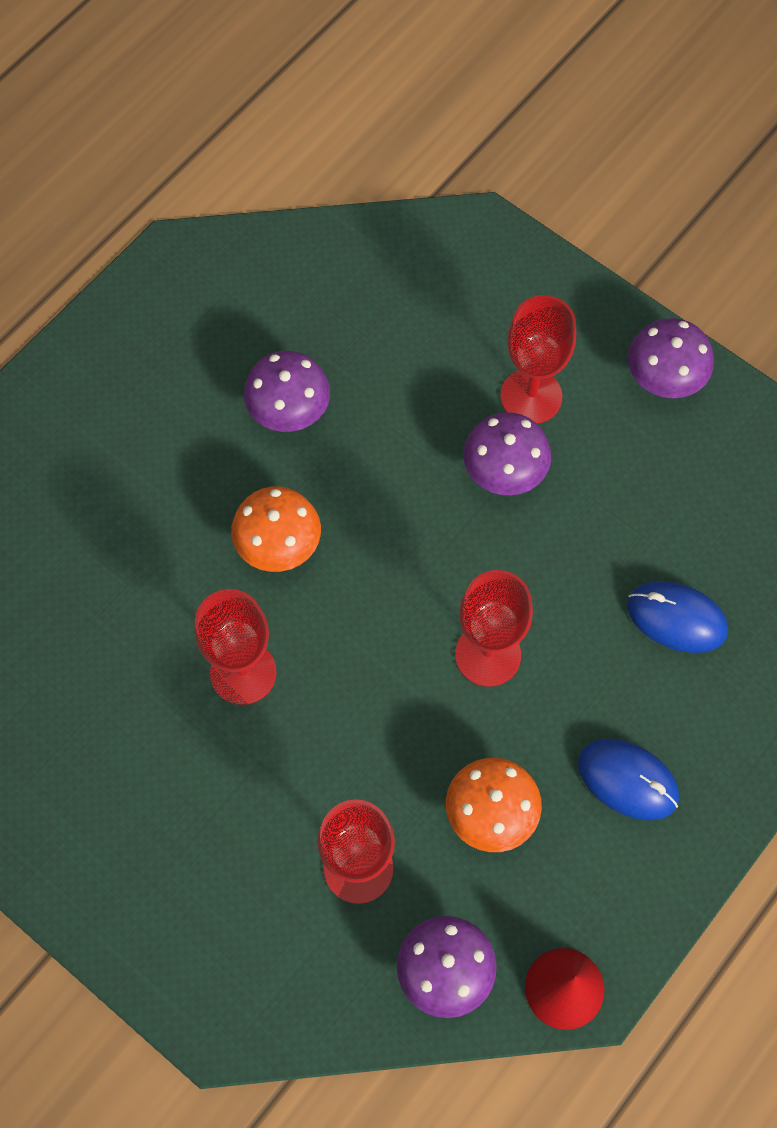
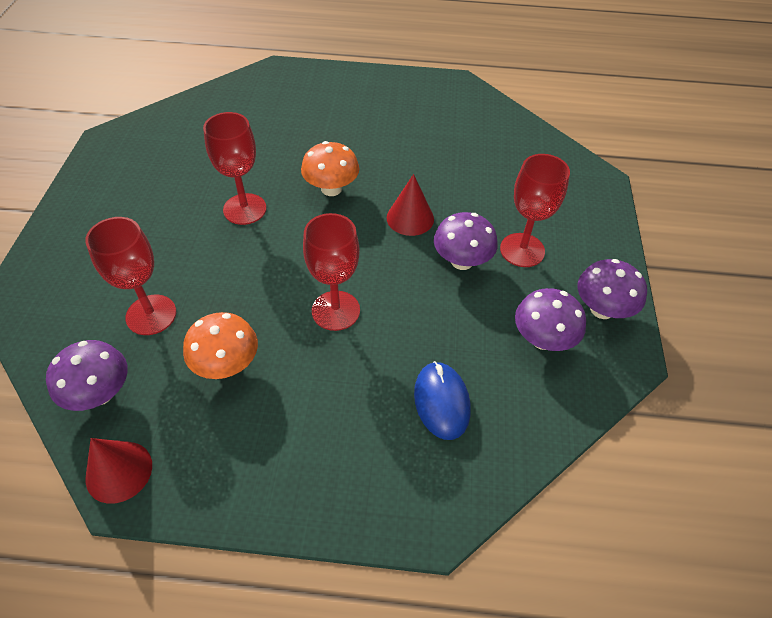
camera: 55 degrees right, 15 degrees down
purple mushroom [244,351,330,432] -> purple mushroom moved to [515,288,586,351]
blue mouse [578,739,679,821] -> none
none -> red cone [387,174,434,236]

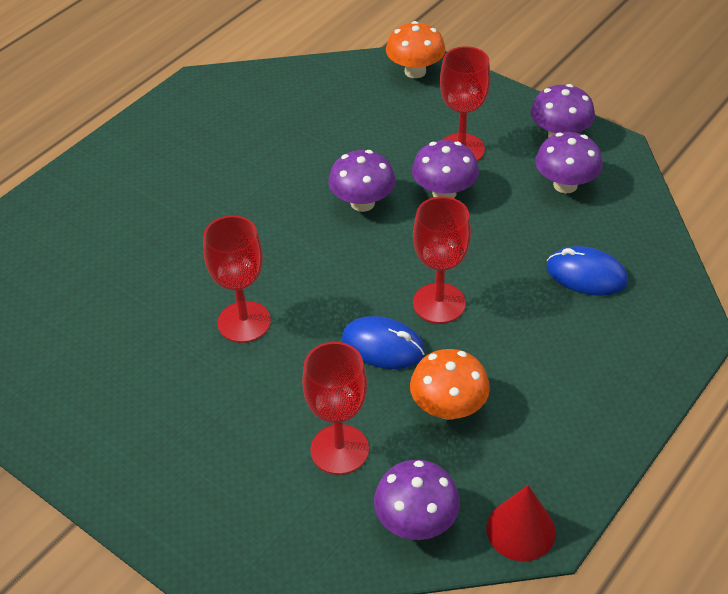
camera: 55 degrees left, 5 degrees down
orange mushroom [301,141,359,196] -> orange mushroom moved to [386,21,445,78]
red cone [387,174,434,236] -> purple mushroom [328,150,396,212]
none -> blue mouse [342,316,425,369]

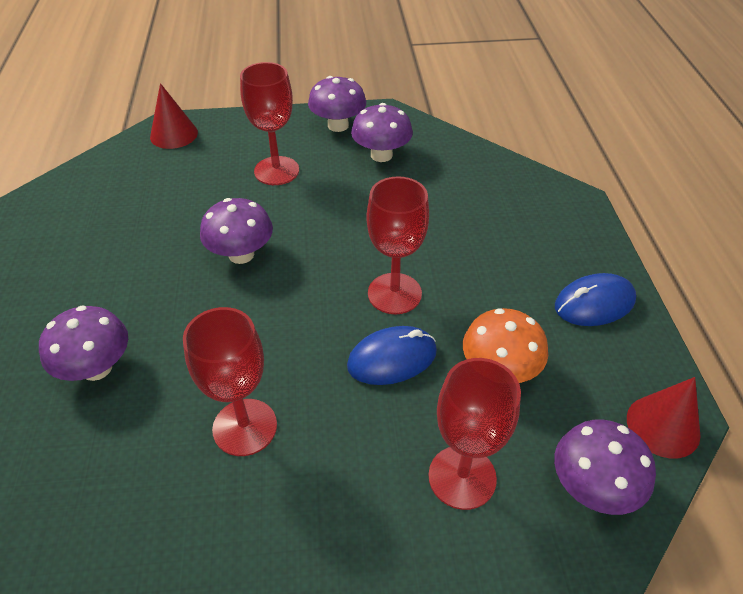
camera: 45 degrees left, 0 degrees up
orange mushroom [386,21,445,78] -> red cone [150,83,198,149]
purple mushroom [412,140,479,198] -> purple mushroom moved to [39,305,128,381]
blue mouse [546,246,628,296] -> blue mouse moved to [555,273,636,326]

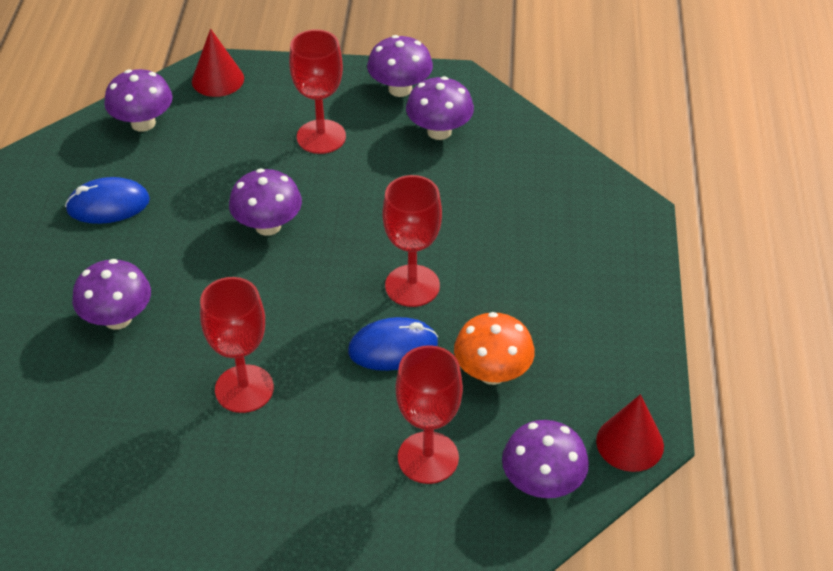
camera: 10 degrees right, 0 degrees up
blue mouse [555,273,636,326] -> blue mouse moved to [65,177,150,224]
none -> purple mushroom [104,69,173,132]

